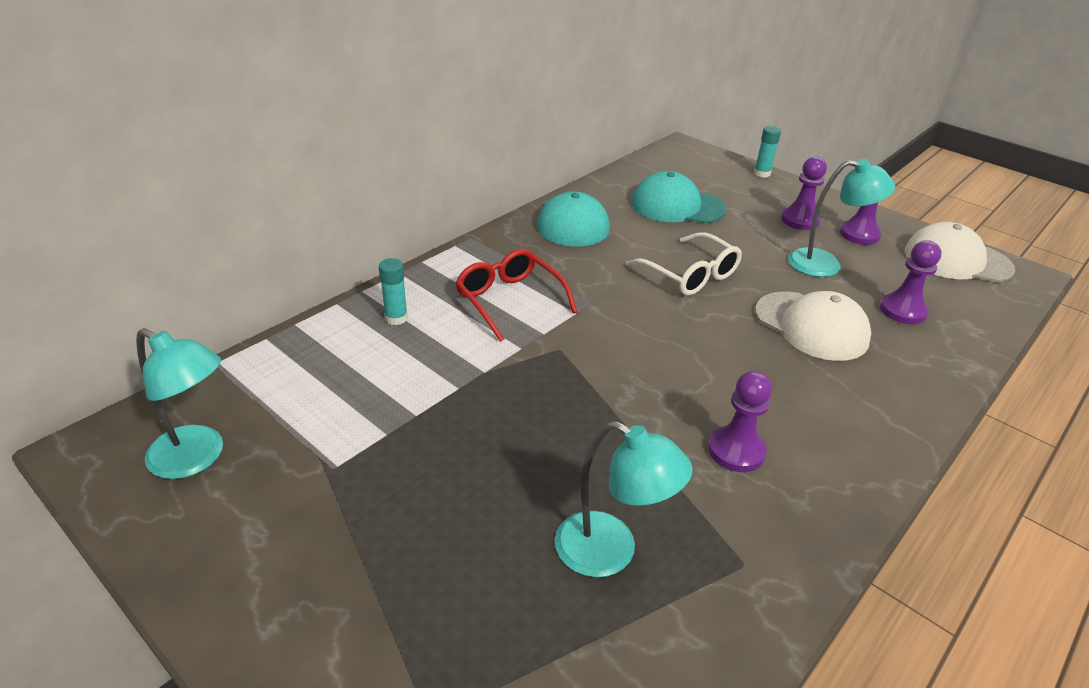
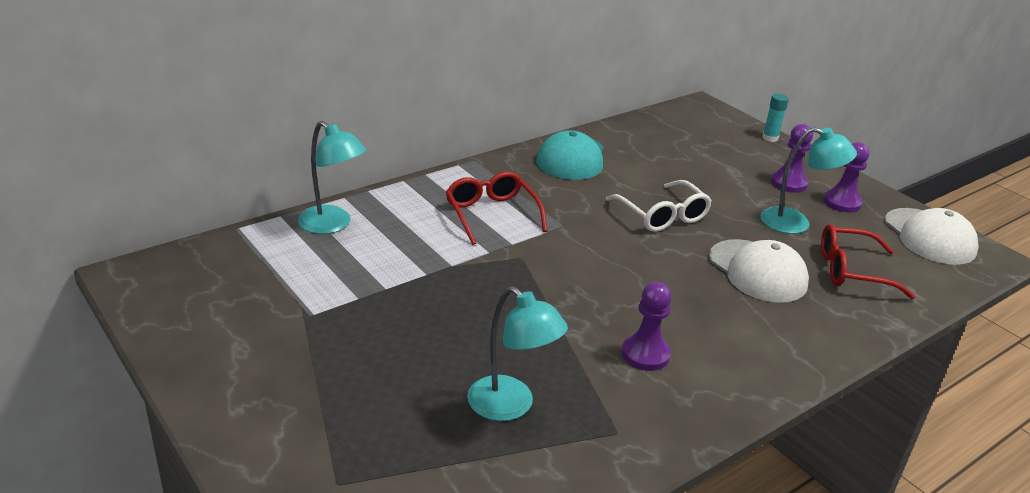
camera: 10 degrees right, 5 degrees down
turquoise lamp [136,328,223,479] -> turquoise lamp moved to [298,121,366,234]
turquoise glue stick [379,258,408,325] -> none
turquoise cap [632,171,726,223] -> none
purple pawn [880,240,941,324] -> red glasses [821,224,915,300]
white cap [905,222,1015,282] -> white cap turned 135 degrees counterclockwise [885,208,979,265]

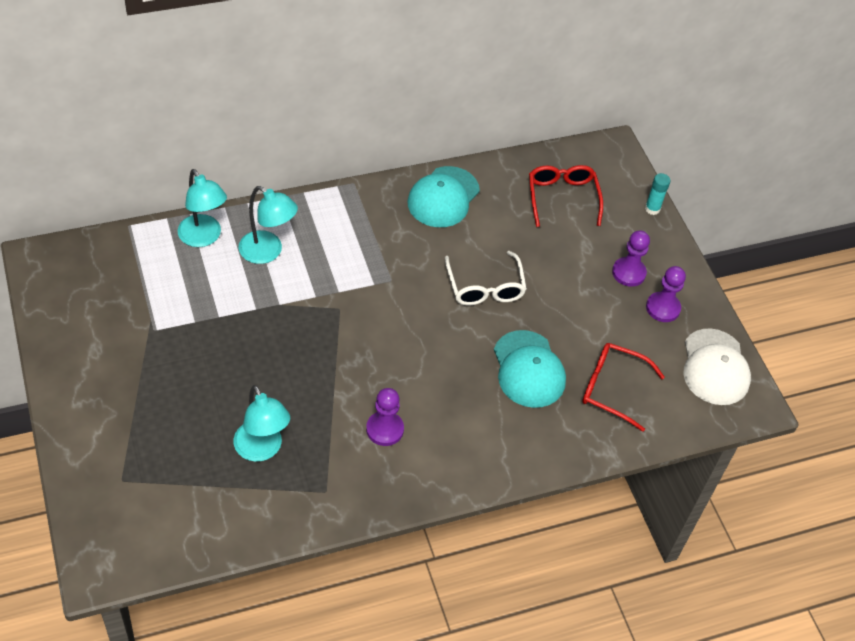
camera: 15 degrees right, 20 degrees up
red glasses [446,171,547,245] -> red glasses moved to [529,165,603,227]
white cap [709,239,809,303] -> turquoise cap [494,330,566,408]
turquoise lamp [760,127,857,234] -> turquoise lamp moved to [239,186,298,264]

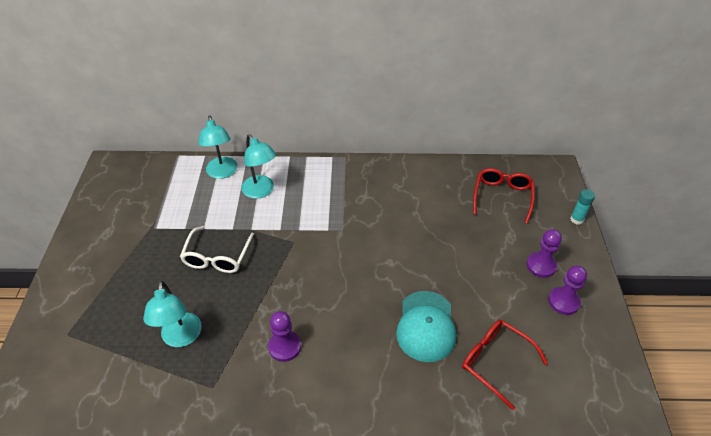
camera: 25 degrees right, 5 degrees down
turquoise cap [407,166,480,227] -> none
white glasses [445,251,527,305] -> white glasses moved to [180,226,254,273]
white cap [684,328,751,405] -> none

